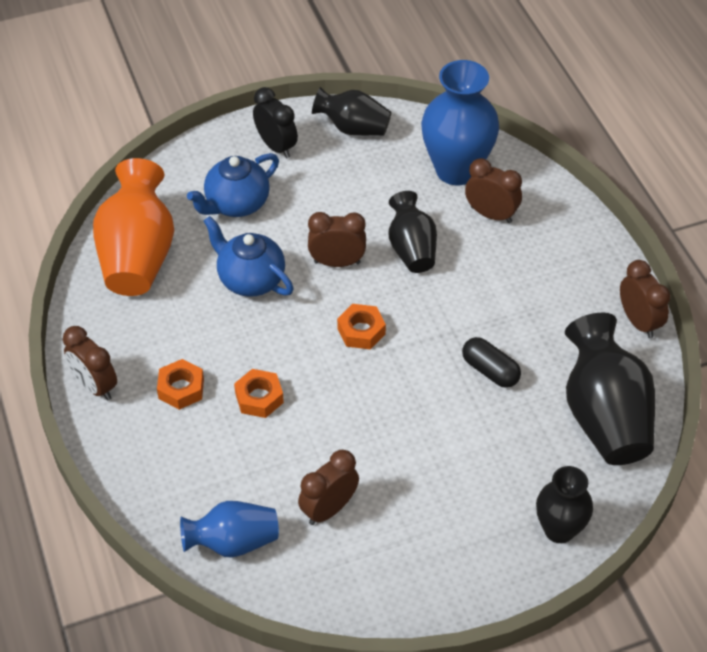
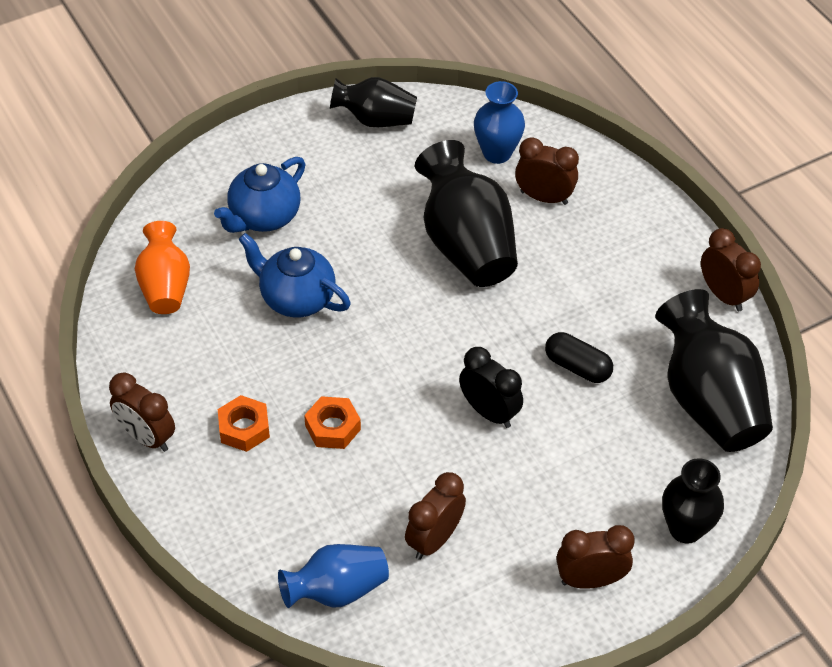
camera: 10 degrees left, 0 degrees up
orange vase [93,158,174,296] -> orange vase [135,221,190,314], size x0.61
black clock [253,87,298,158] -> black clock moved to [459,347,523,428]
brown clock [308,212,366,267] -> brown clock moved to [557,525,635,589]
orange nut [337,304,386,350] -> none
black vase [389,191,437,273] -> black vase [415,140,518,287], size x1.64
blue vase [421,60,499,185] -> blue vase [474,81,525,164], size x0.61

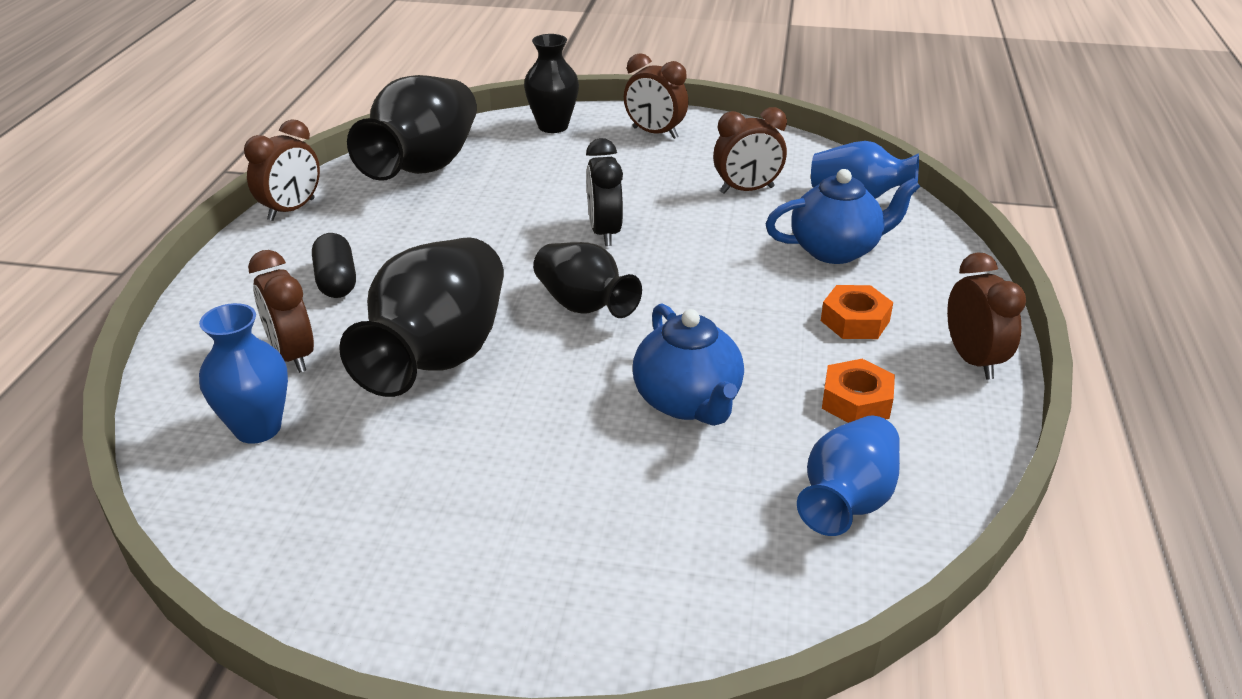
camera: 140 degrees left, 15 degrees down
orange vase [135,221,190,314] -> blue vase [797,416,900,536]
blue teapot [214,157,306,233] -> blue teapot moved to [766,169,920,264]
orange nut [304,396,361,449] -> orange nut moved to [822,359,895,423]
black vase [330,77,417,127] -> black vase moved to [533,242,642,318]
black capsule [545,332,613,383] -> black capsule moved to [312,233,356,298]
brown clock [701,228,761,311] -> brown clock turned 150 degrees counterclockwise [244,120,320,221]

